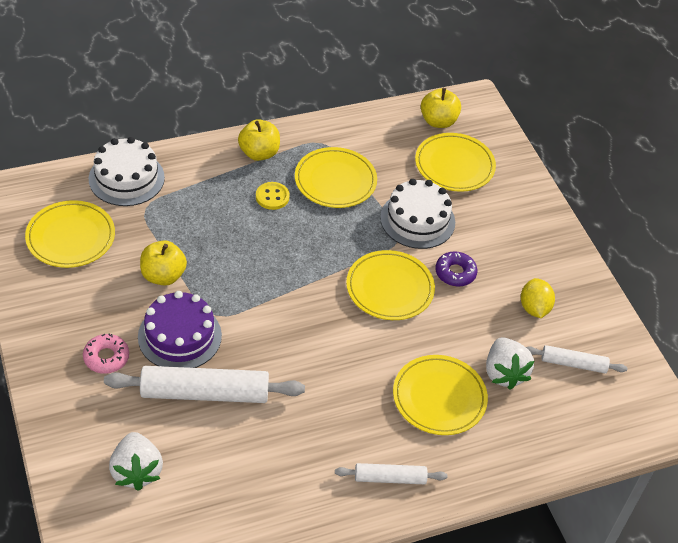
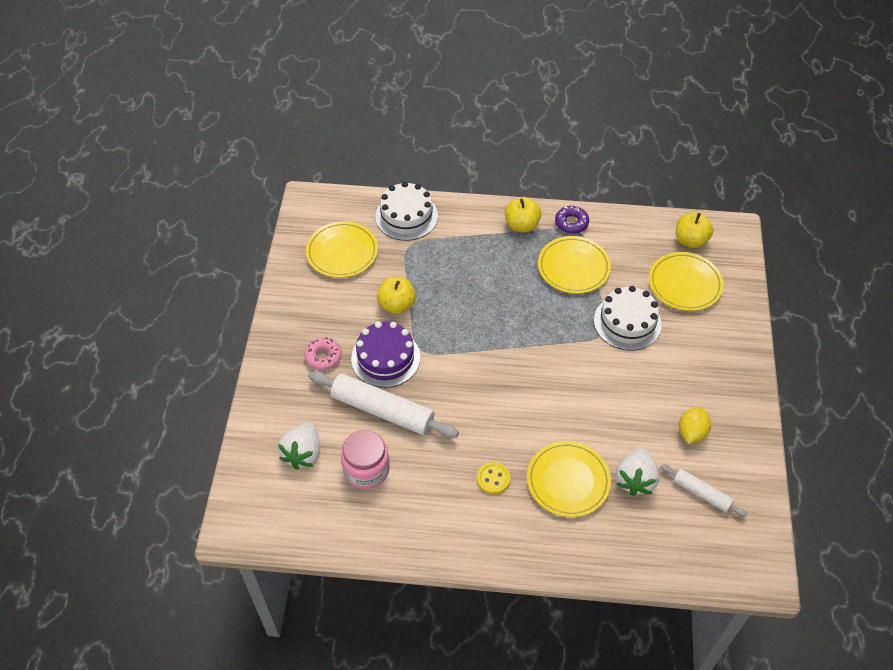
camera: 30 degrees right, 5 degrees up
yellow button [256,182,290,210] -> yellow button moved to [477,462,510,494]
white rolling pin [335,463,447,484] -> none
yellow plate [346,250,435,320] -> none
purple donut [435,252,477,287] -> purple donut moved to [555,206,589,234]
none -> pink jar [341,430,390,489]

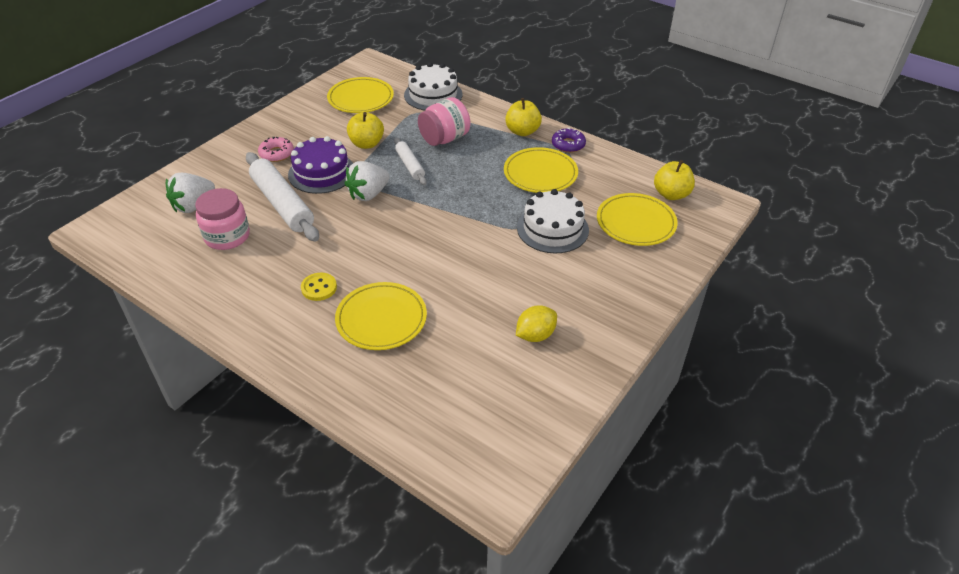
camera: 30 degrees right, 10 degrees down
white strawberry [615,449,660,496] -> white strawberry moved to [345,161,390,201]
white rolling pin [661,464,747,517] -> white rolling pin moved to [394,137,427,185]
none -> pink jar [418,97,470,146]

